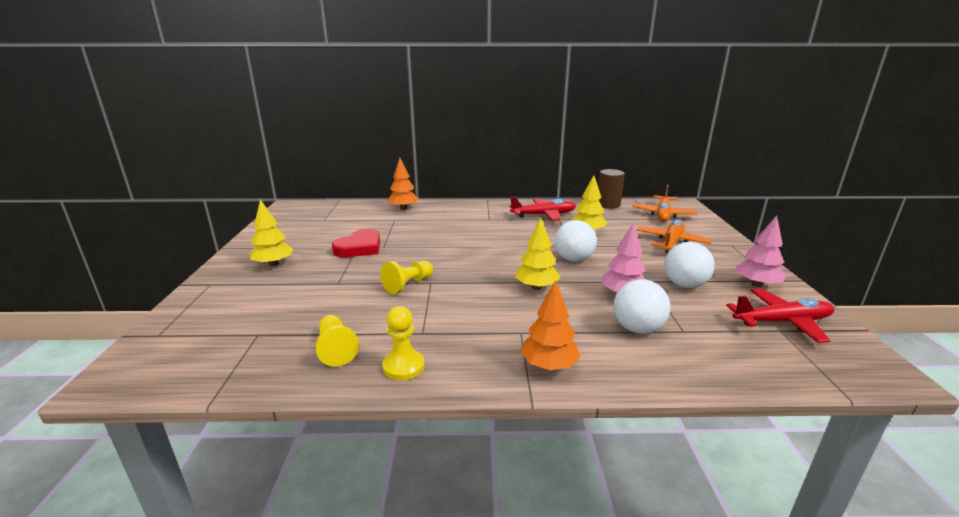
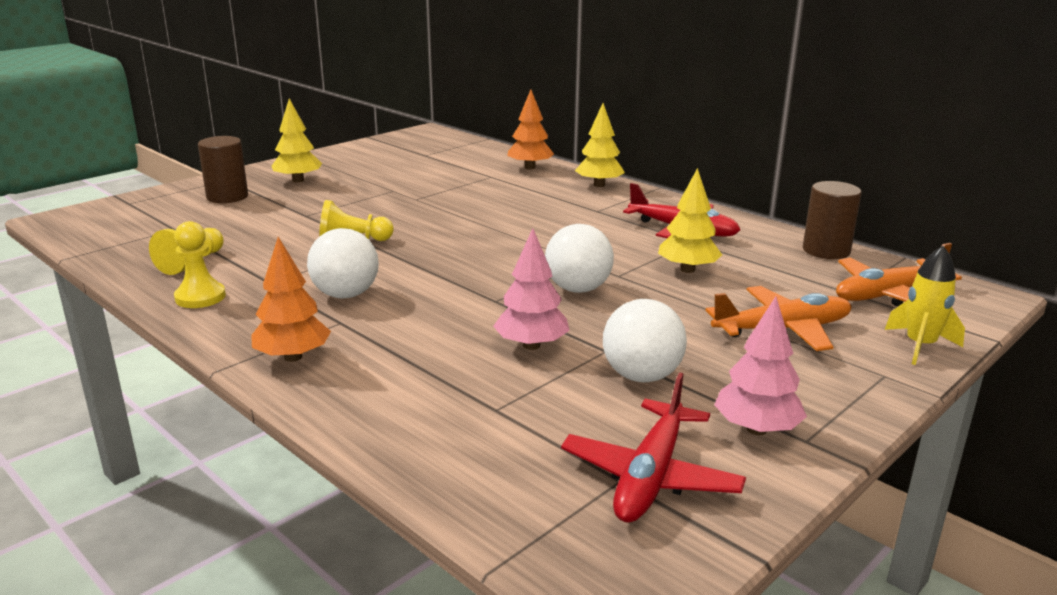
camera: 45 degrees right, 0 degrees up
red heart [332,229,380,257] -> none
yellow tree [515,218,561,290] -> yellow tree moved to [575,103,625,187]
white ball [613,279,671,334] -> white ball moved to [307,228,379,298]
red plane [726,289,834,343] -> red plane turned 75 degrees clockwise [561,372,746,523]
none -> brown cylinder [198,136,248,203]
none -> yellow rocket [885,245,965,365]

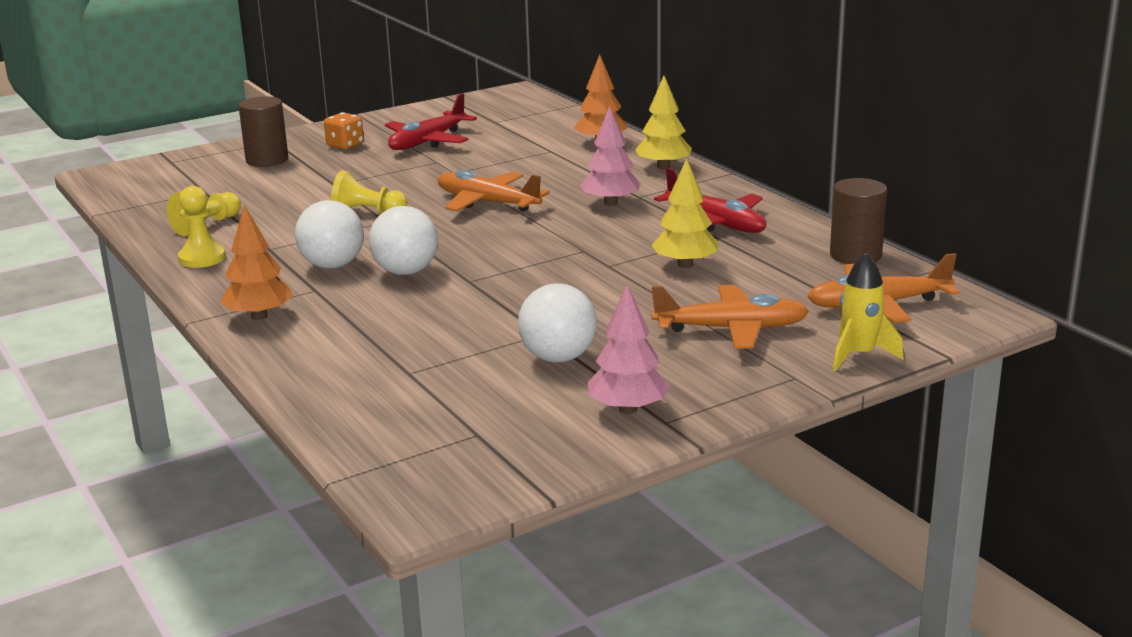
camera: 15 degrees right, 0 degrees up
yellow tree [272,98,322,183] -> orange dice [324,112,364,150]
pink tree [493,228,570,350] -> pink tree moved to [581,106,641,206]
white ball [545,224,614,293] -> white ball moved to [369,206,438,275]
red plane [561,372,746,523] -> red plane moved to [385,93,477,150]
none -> orange plane [438,170,550,212]

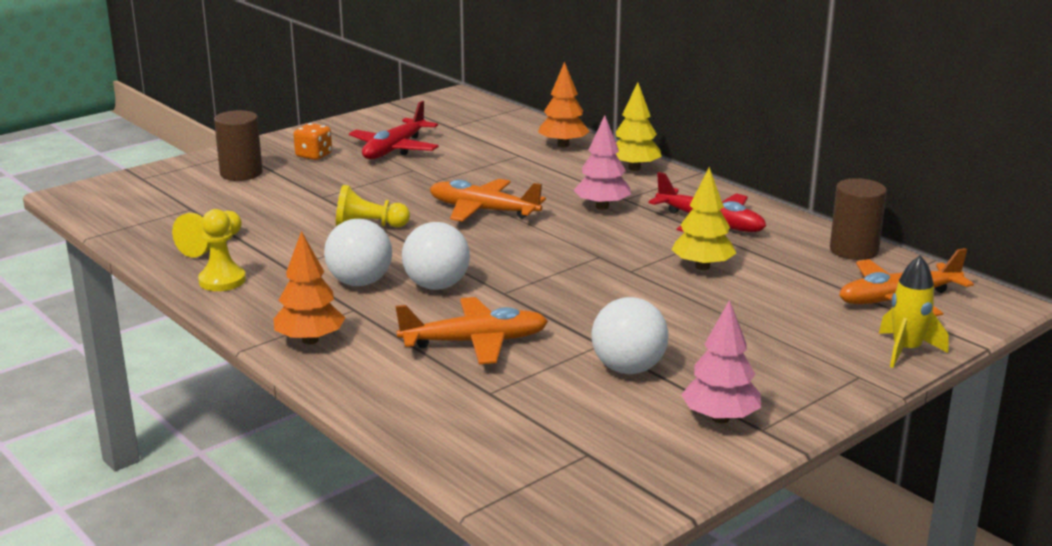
camera: 10 degrees left, 0 degrees up
orange plane [651,285,809,349] -> orange plane moved to [396,297,548,364]

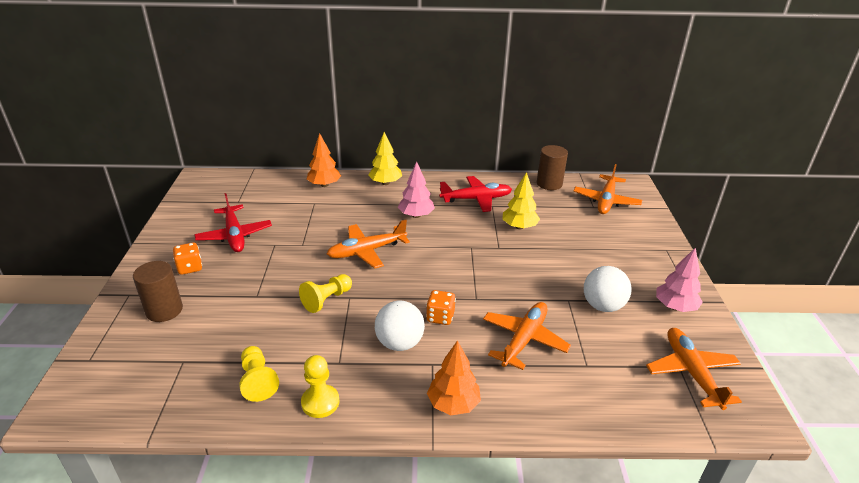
camera: 50 degrees left, 10 degrees up
white ball [402,222,470,290] -> orange dice [426,290,456,325]
yellow rocket [879,255,948,368] -> none
none -> orange plane [646,328,742,410]

